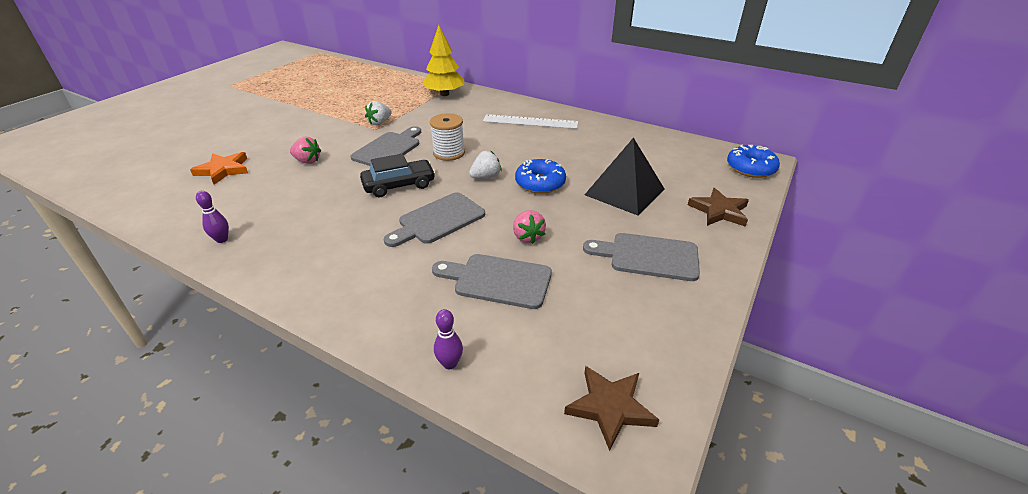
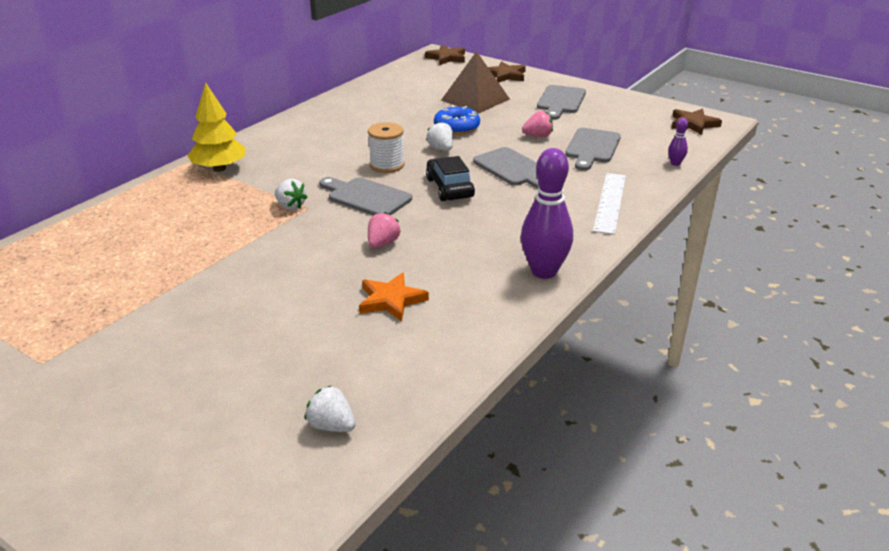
camera: 85 degrees left, 5 degrees down
purple bowling pin [196,191,229,243] -> purple bowling pin [521,148,573,279], size x2.22
white ruler [483,114,578,129] -> white ruler moved to [593,173,626,235]
black pyramid [585,138,664,216] -> brown pyramid [441,51,510,114]
blue donut [727,145,780,178] -> brown star [425,45,465,65]
none -> white strawberry [305,386,356,432]

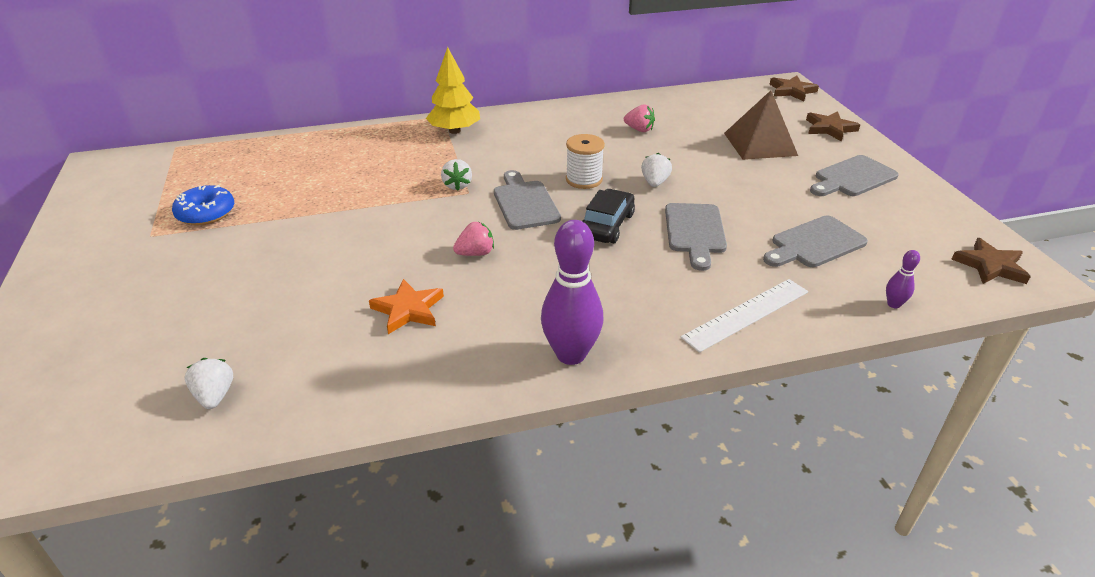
camera: 40 degrees right, 5 degrees up
blue donut [434,105,480,135] -> blue donut moved to [172,185,234,225]
pink strawberry [522,111,553,137] -> pink strawberry moved to [624,104,655,132]

